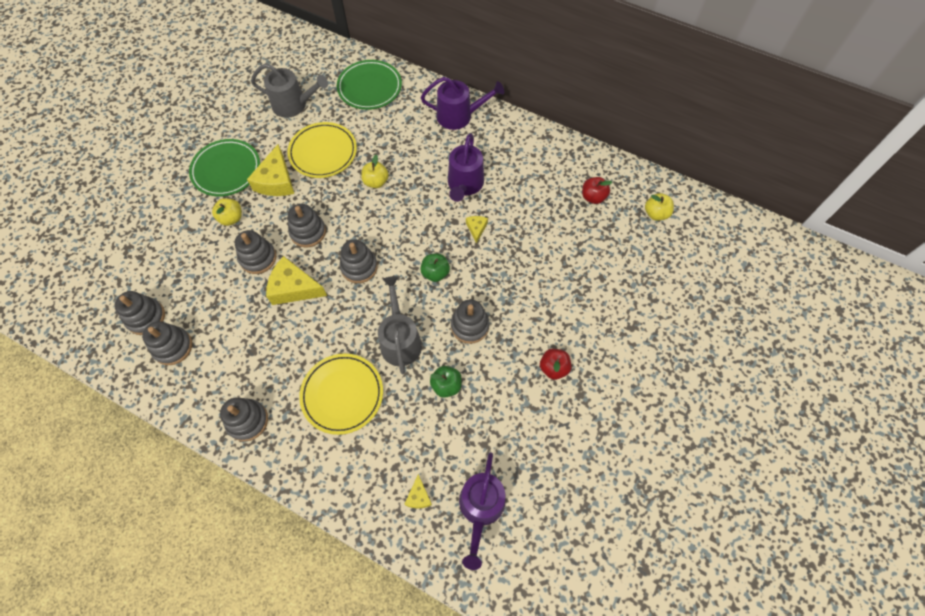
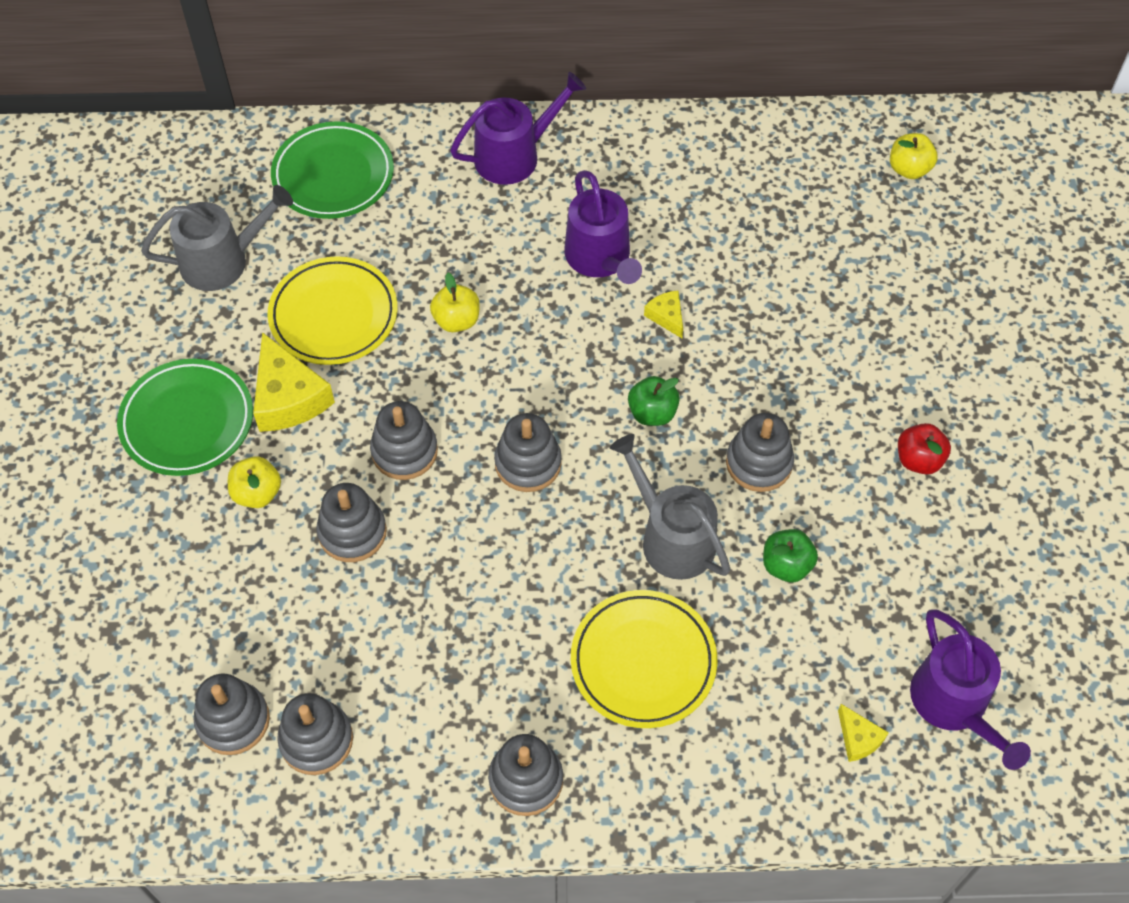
camera: 30 degrees left, 5 degrees down
yellow cheese [266,256,327,305] -> none
red apple [582,177,612,204] -> none

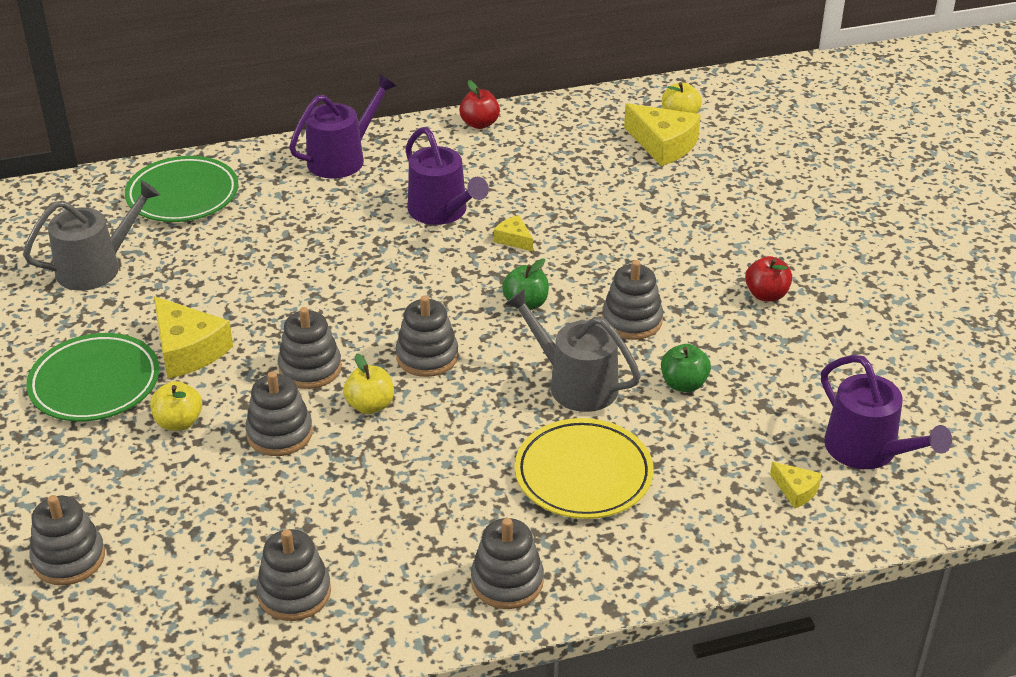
camera: 15 degrees left, 20 degrees down
grey stacking toy [194,674,270,755] -> grey stacking toy moved to [30,495,105,585]
yellow plate [268,256,398,365] -> none
yellow apple [430,273,480,332] -> yellow apple moved to [343,353,394,414]
none -> red apple [459,80,500,129]
none -> yellow cheese [624,103,701,166]

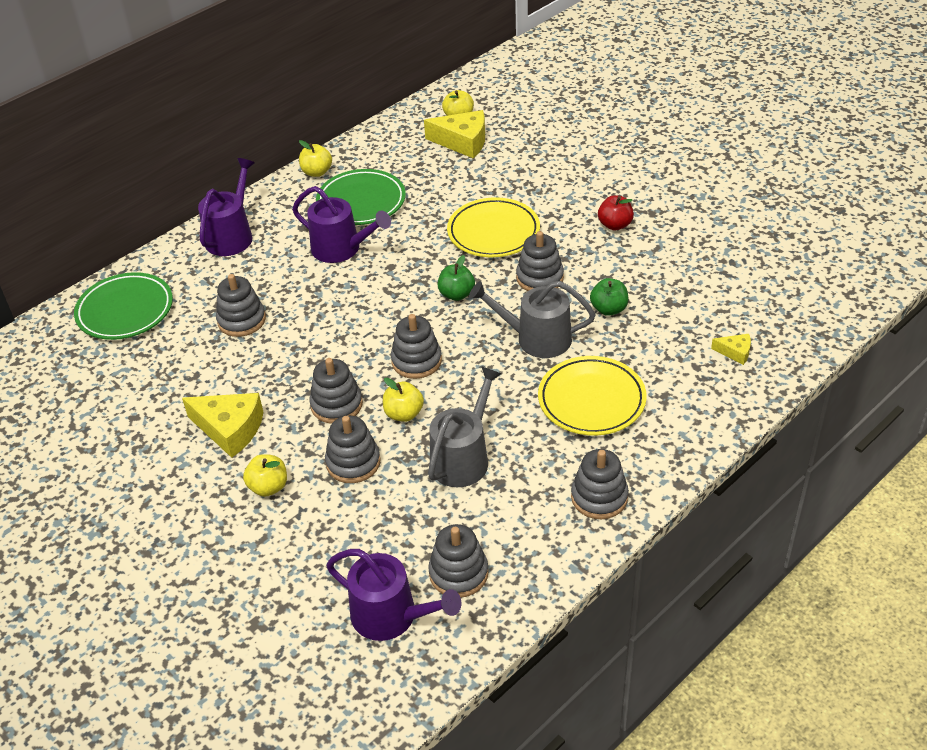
camera: 25 degrees left, 5 degrees up
grey watering can [23,180,160,291] -> grey watering can moved to [428,366,502,487]
green plate [26,333,159,421] -> green plate moved to [316,169,406,225]
grey stacking toy [30,495,105,585] -> grey stacking toy moved to [216,274,266,337]
red apple [459,80,500,129] -> yellow apple [299,140,332,177]
yellow cheese [494,215,533,251] -> none
purple watering can [821,355,952,469] -> purple watering can moved to [326,549,461,641]
none -> yellow plate [447,197,540,257]

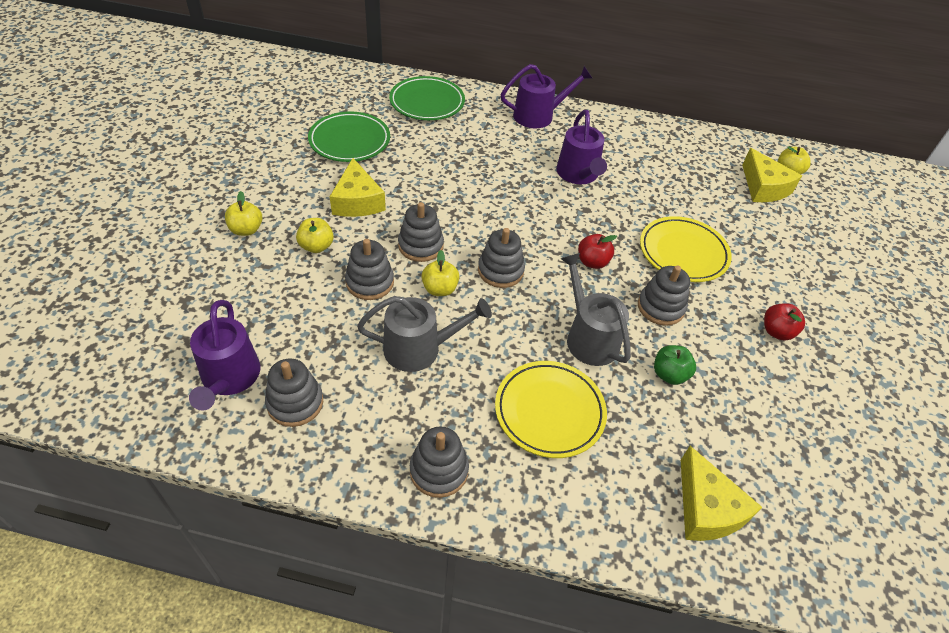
camera: 50 degrees right, 5 degrees up
grey stacking toy [216,274,266,337] -> none
yellow apple [299,140,332,177] -> yellow apple moved to [225,191,262,236]
green plate [316,169,406,225] -> green plate moved to [308,111,390,162]
green apple [438,255,475,301] -> red apple [578,234,617,269]
yellow cheese [711,334,751,365] -> yellow cheese [681,446,762,541], size x1.98

